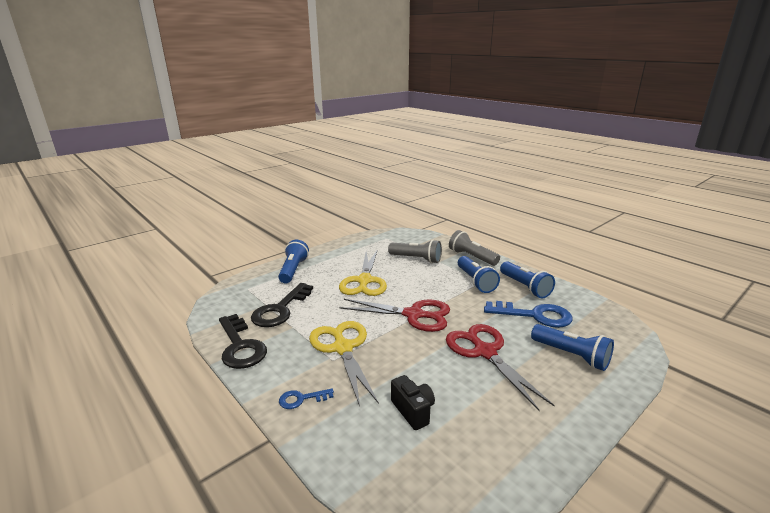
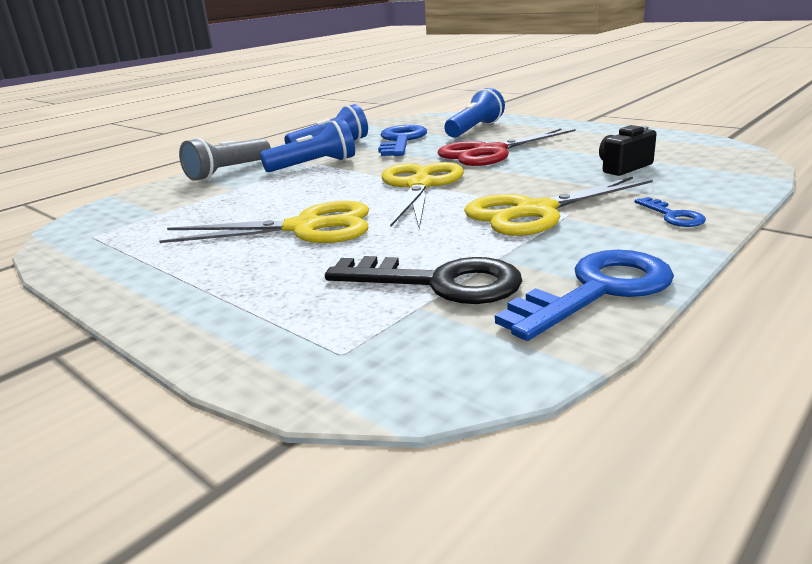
camera: 95 degrees left, 0 degrees up
black key [219,314,267,369] -> blue key [495,250,674,341]
blue flashlight [278,240,309,284] -> none
red scissors [339,299,450,332] -> yellow scissors [382,162,464,228]
grey flashlight [388,240,442,263] -> none

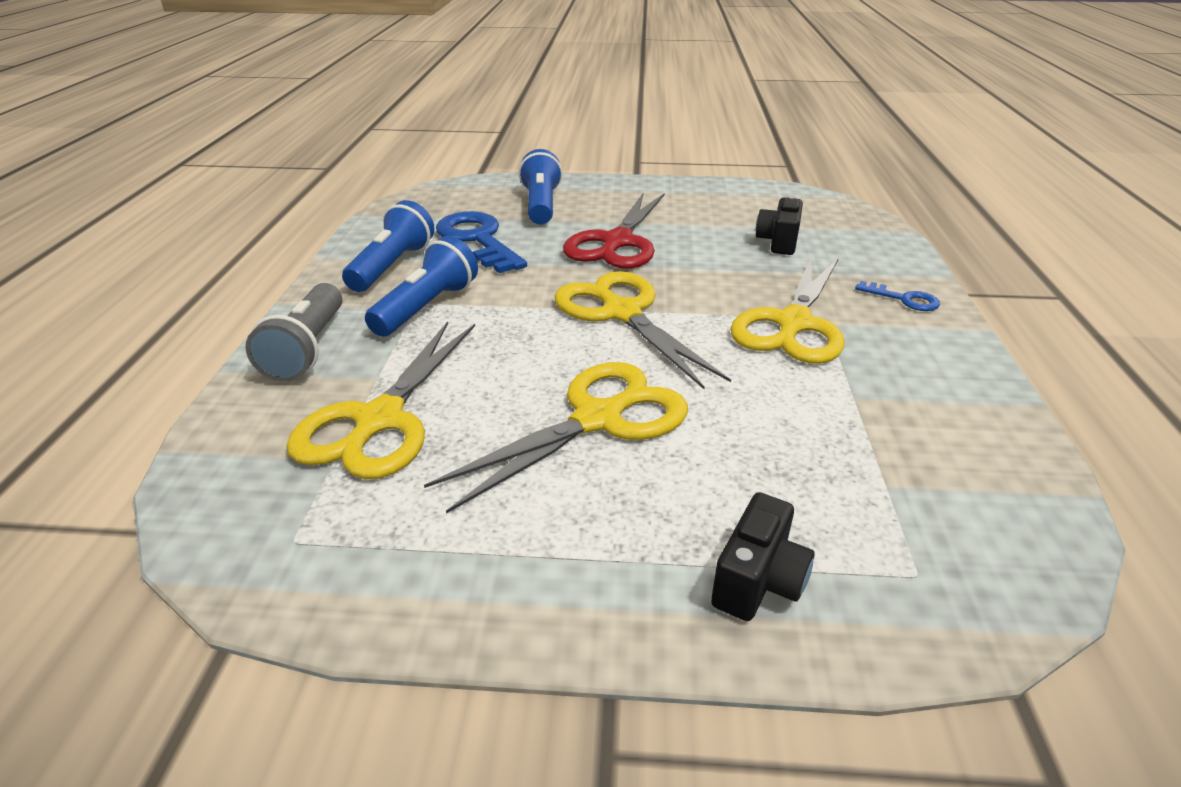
camera: 40 degrees left, 10 degrees up
black key [325,256,522,304] -> none
blue key [495,250,674,341] -> none
none -> yellow scissors [286,322,475,479]
none -> black camera [711,492,815,621]

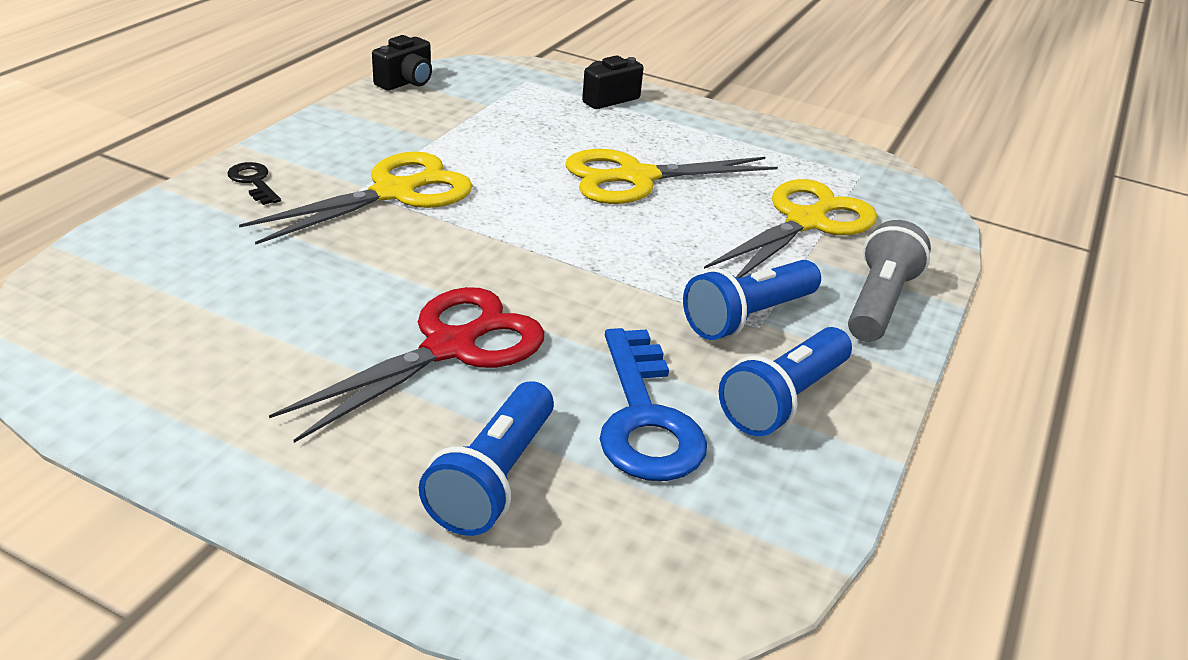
camera: 160 degrees left, 0 degrees up
yellow scissors [554,271,731,389] -> none
black camera [756,195,803,255] -> black camera moved to [372,35,432,91]
blue key [855,281,940,311] -> black key [227,162,281,205]

